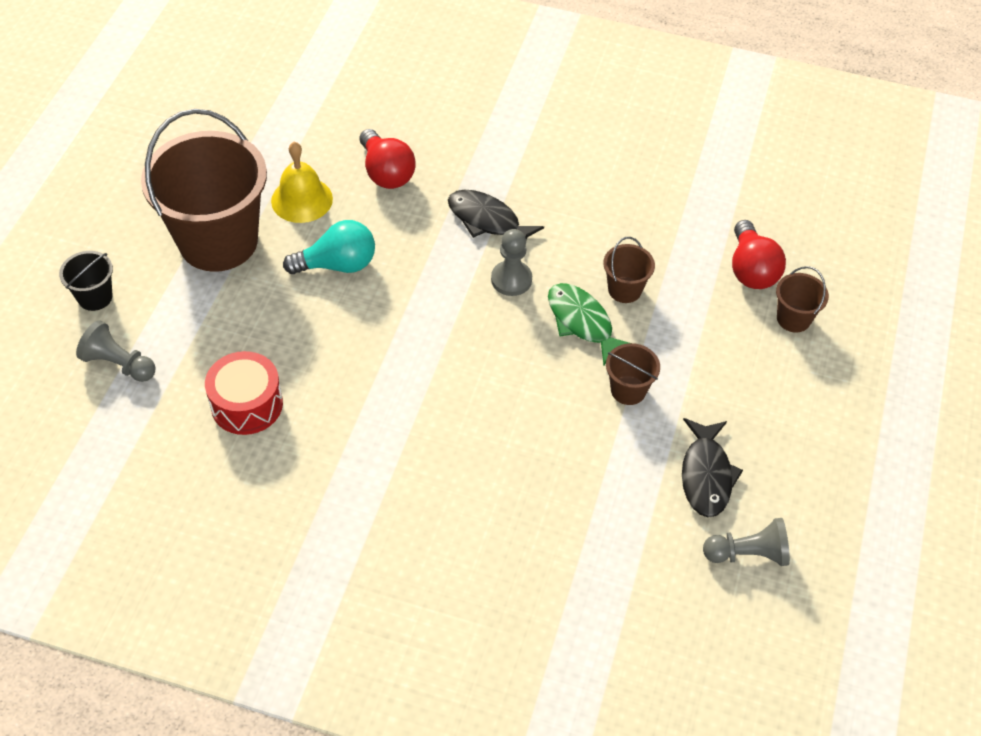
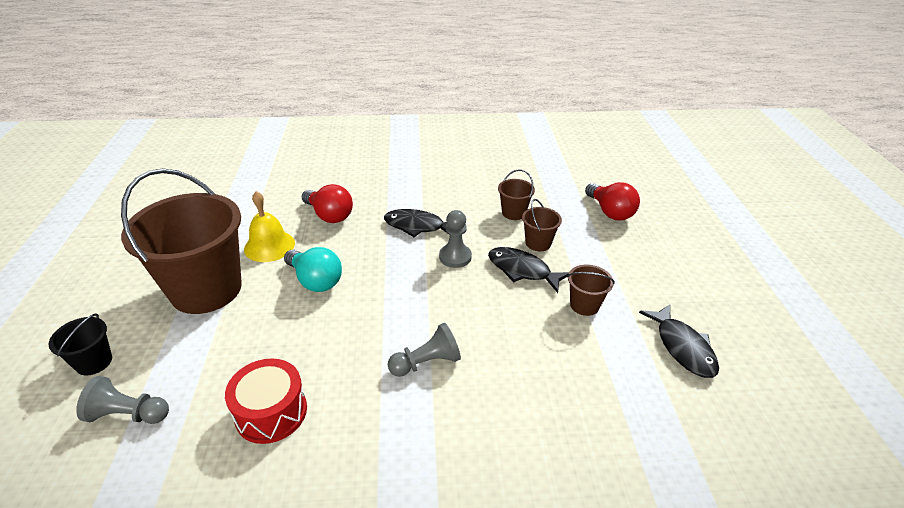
camera: 20 degrees left, 15 degrees down
turquoise light bulb [283,220,375,274] -> turquoise light bulb turned 75 degrees clockwise [284,247,342,292]
green fish [548,283,629,366] -> black fish [488,247,569,293]
grey pawn [703,518,790,566] -> grey pawn moved to [388,323,461,377]
brown bucket [776,266,829,333] -> brown bucket moved to [498,170,535,220]

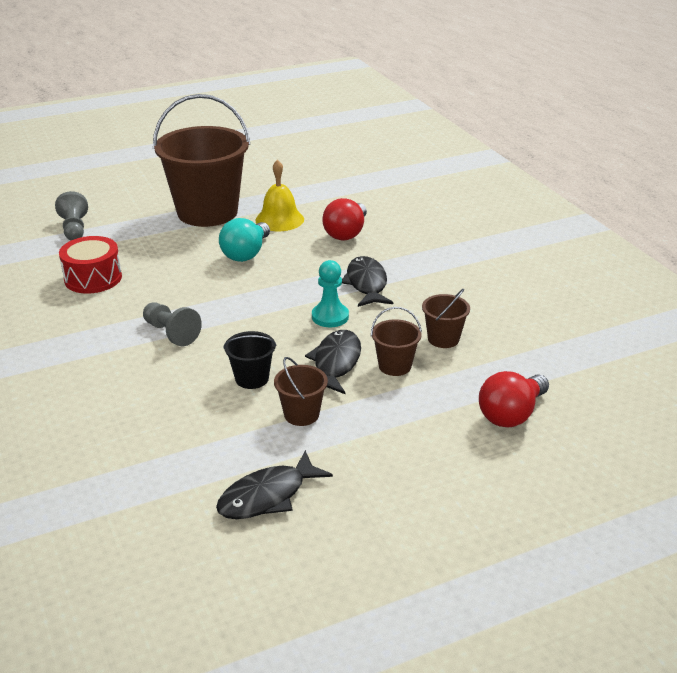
camera: 70 degrees right, 5 degrees down
black bucket [48,314,112,375] -> black bucket moved to [223,331,276,389]
grey pawn [439,210,472,268] -> turquoise pawn [312,260,349,327]

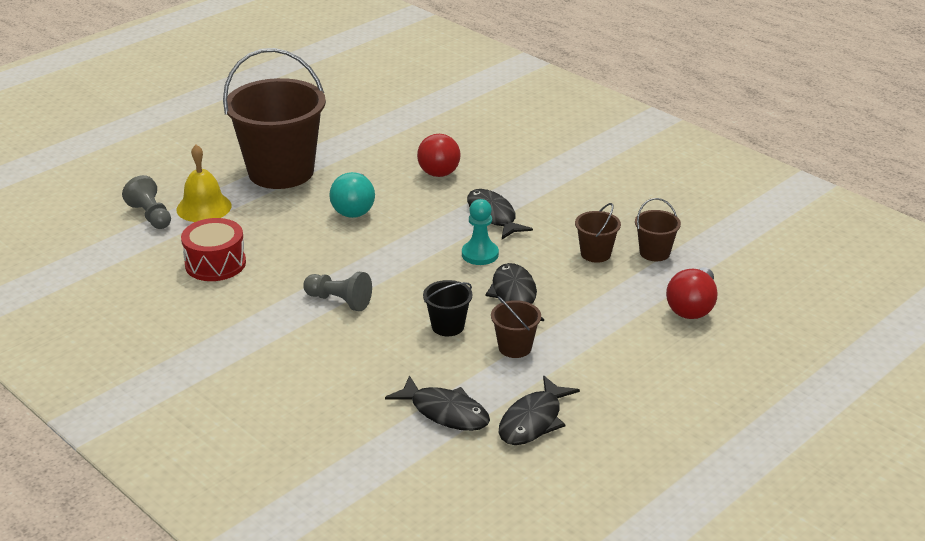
camera: 20 degrees left, 0 degrees up
yellow bell [255,160,304,231] -> yellow bell moved to [176,145,231,222]
brown bucket [371,307,422,376] -> brown bucket moved to [635,198,681,261]
none -> black fish [385,375,490,431]

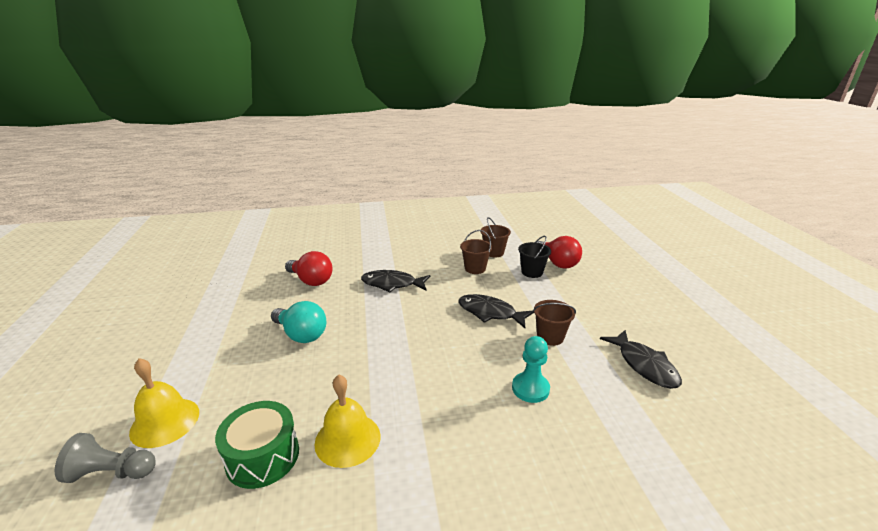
camera: 55 degrees left, 5 degrees down
red drum [181,218,246,281] -> green drum [215,401,299,489]
brown bucket [223,48,326,189] -> none
grey pawn [303,272,372,311] -> none
black fish [385,375,490,431] -> none
black bucket [423,280,472,336] -> black bucket moved to [518,236,551,278]
turquoise pawn [462,199,499,265] -> turquoise pawn moved to [512,336,550,403]
none -> yellow bell [314,375,380,468]

